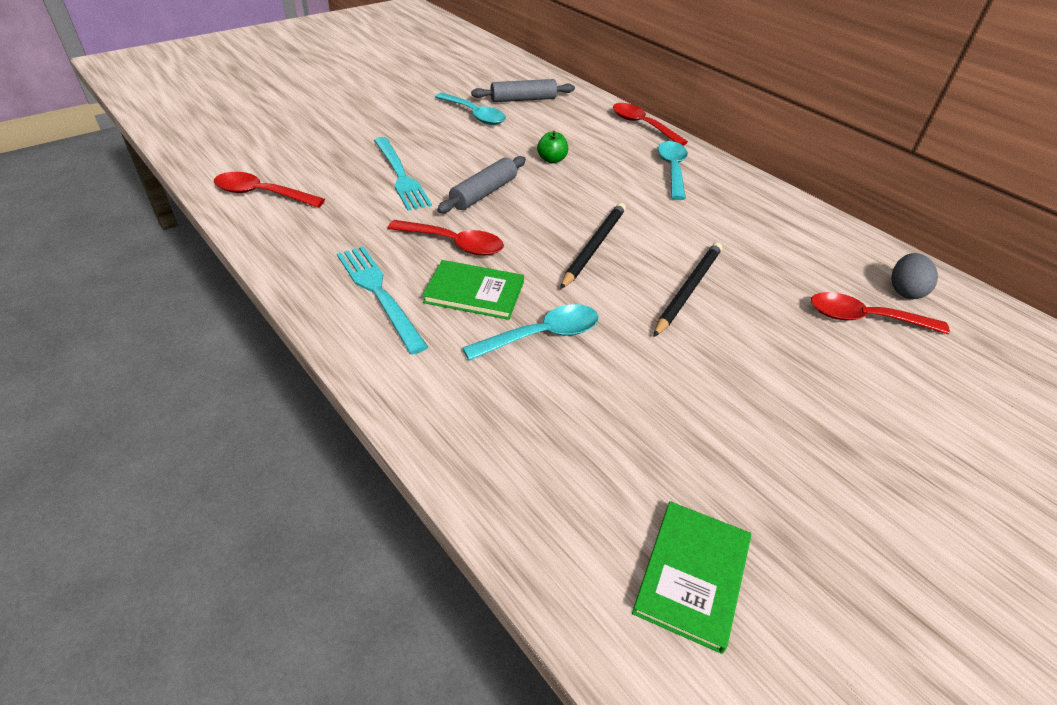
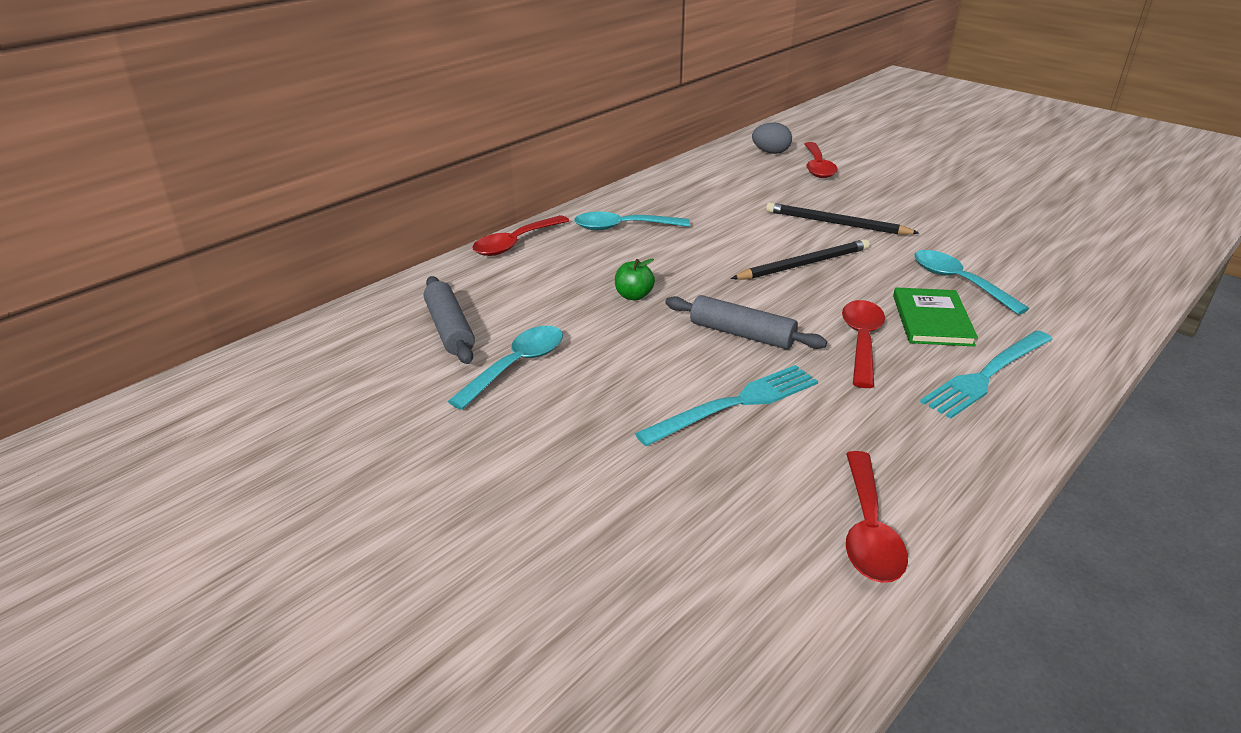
camera: 95 degrees left, 10 degrees down
black pencil [560,203,626,289] -> black pencil turned 135 degrees clockwise [731,239,870,280]
green book [632,501,751,654] -> none

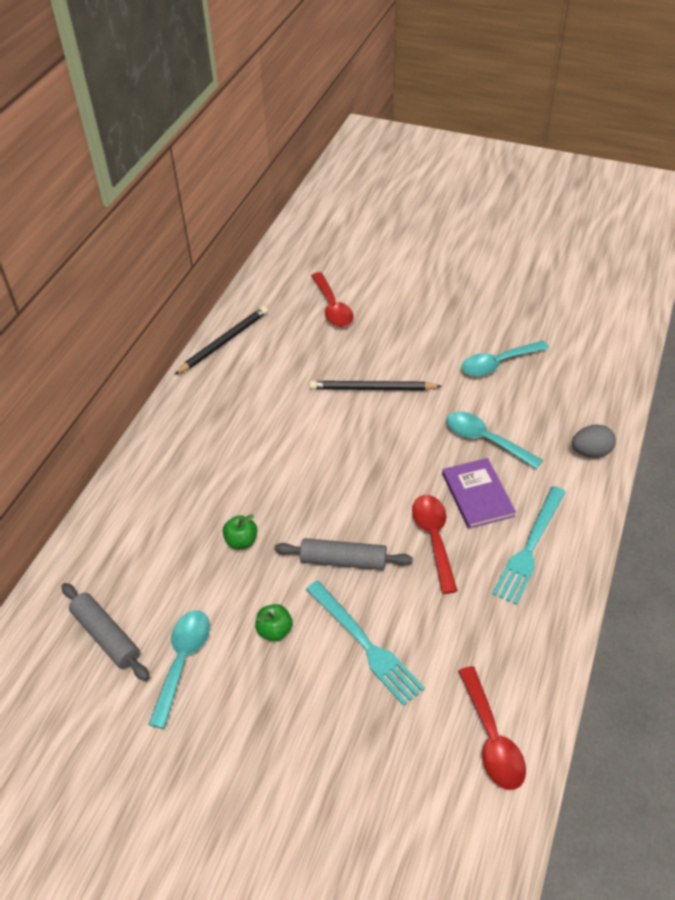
camera: 20 degrees left, 15 degrees up
red spoon [472,215,569,256] -> none
turquoise spoon [574,212,690,230] -> turquoise spoon moved to [461,341,549,376]
turquoise fork [635,365,818,446] -> turquoise fork turned 105 degrees clockwise [306,581,425,706]
black pencil [731,239,870,280] -> black pencil moved to [174,306,268,375]
grey egg [752,123,792,154] -> grey egg moved to [572,424,616,458]
green book [893,287,978,346] -> purple book [442,458,516,529]
none -> green apple [255,604,293,641]

